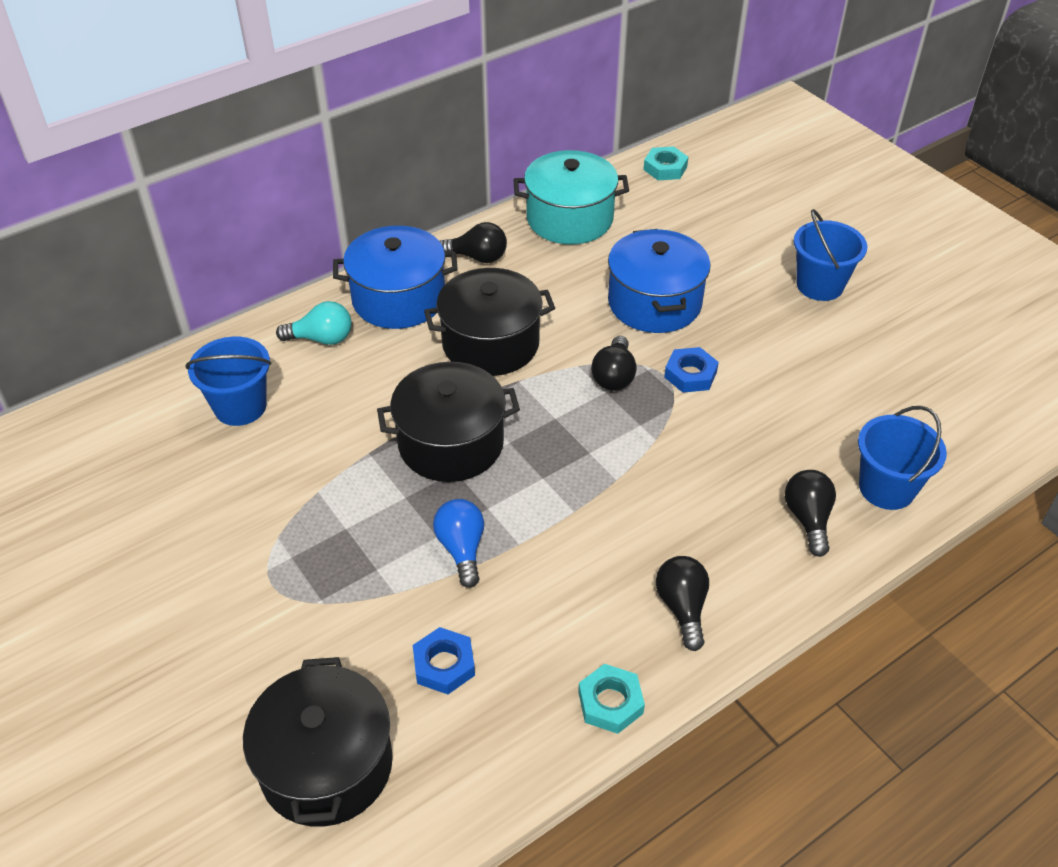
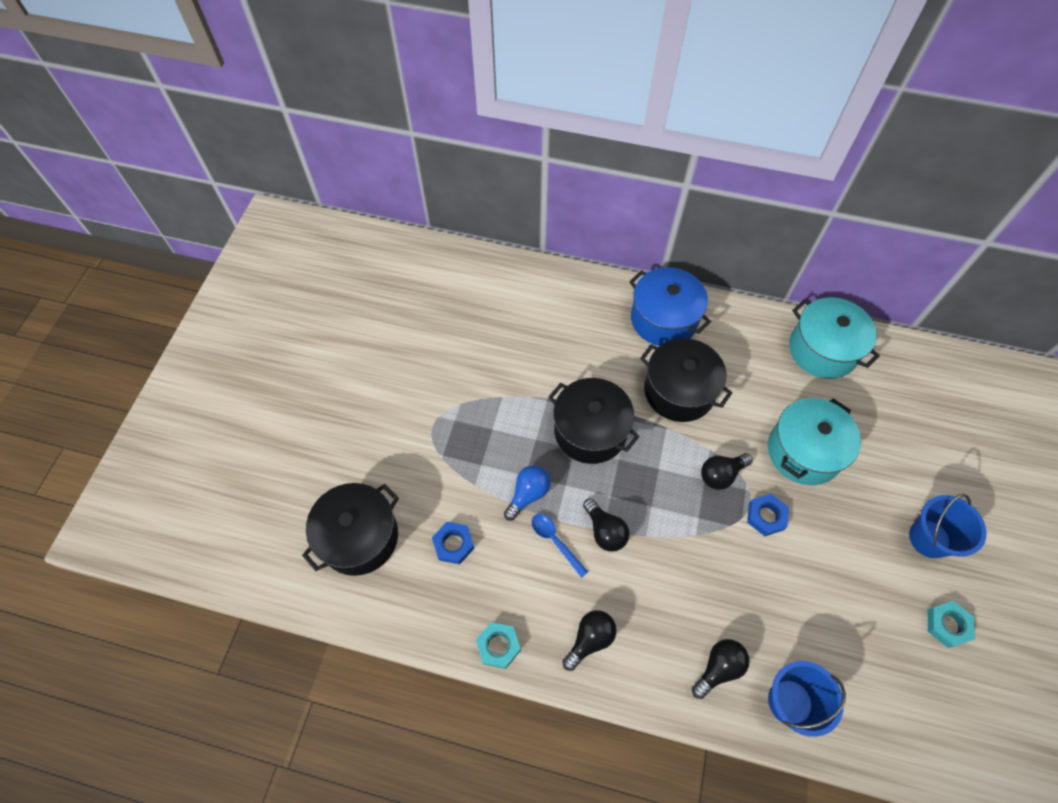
camera: 50 degrees right, 15 degrees up
blue bucket [185,337,272,426] -> none
turquoise light bulb [276,301,352,345] -> none
black light bulb [440,222,507,263] -> black light bulb moved to [583,498,629,552]
blue pot [608,229,710,333] -> turquoise pot [768,398,861,485]
turquoise nut [643,146,688,180] -> turquoise nut moved to [928,601,975,648]
none -> blue spoon [532,514,588,578]

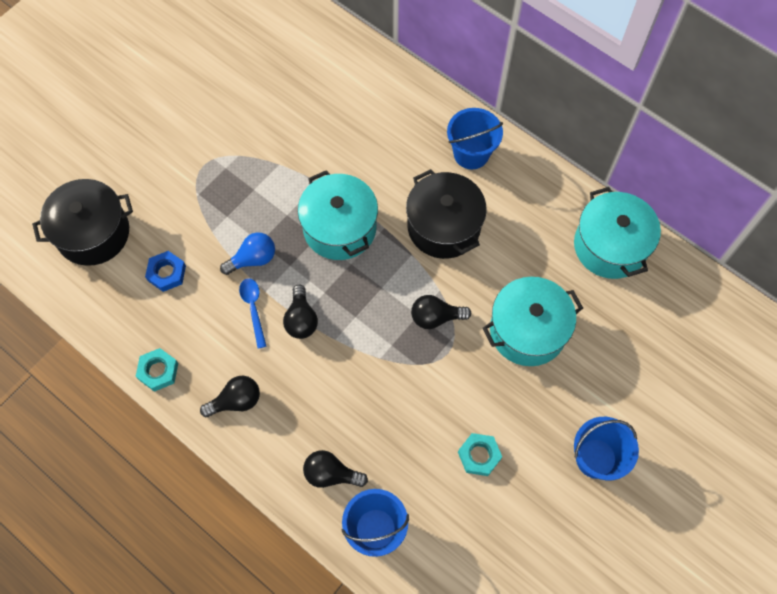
camera: 25 degrees right, 5 degrees up
black pot [548,378,640,464] -> turquoise pot [298,170,378,260]
blue pot [629,267,711,346] -> blue bucket [447,108,503,170]
black light bulb [692,639,750,699] -> black light bulb turned 150 degrees counterclockwise [303,450,368,488]
blue nut [747,494,789,536] -> none
turquoise nut [928,601,975,648] -> turquoise nut moved to [458,433,502,476]

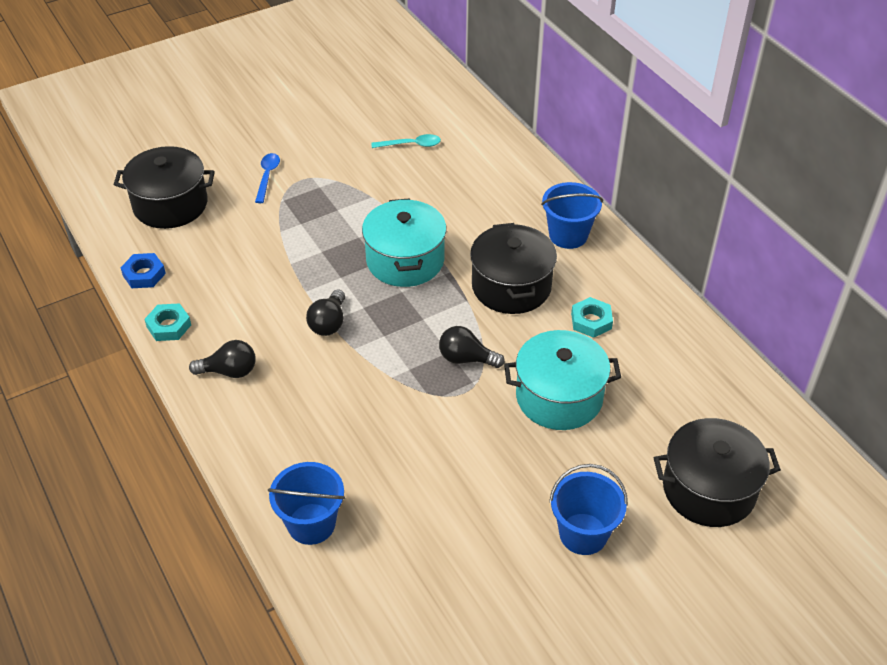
camera: 20 degrees right, 20 degrees down
blue nut [145,251,186,292] -> blue nut moved to [120,253,166,288]
blue light bulb [220,233,275,275] -> none
blue spoon [239,278,266,349] -> blue spoon moved to [255,153,280,203]
black light bulb [303,450,368,488] -> none
turquoise nut [458,433,502,476] -> turquoise nut moved to [571,297,613,338]
turquoise pot [574,187,661,279] -> none
none -> turquoise spoon [371,134,441,148]
none -> black pot [654,418,781,527]

